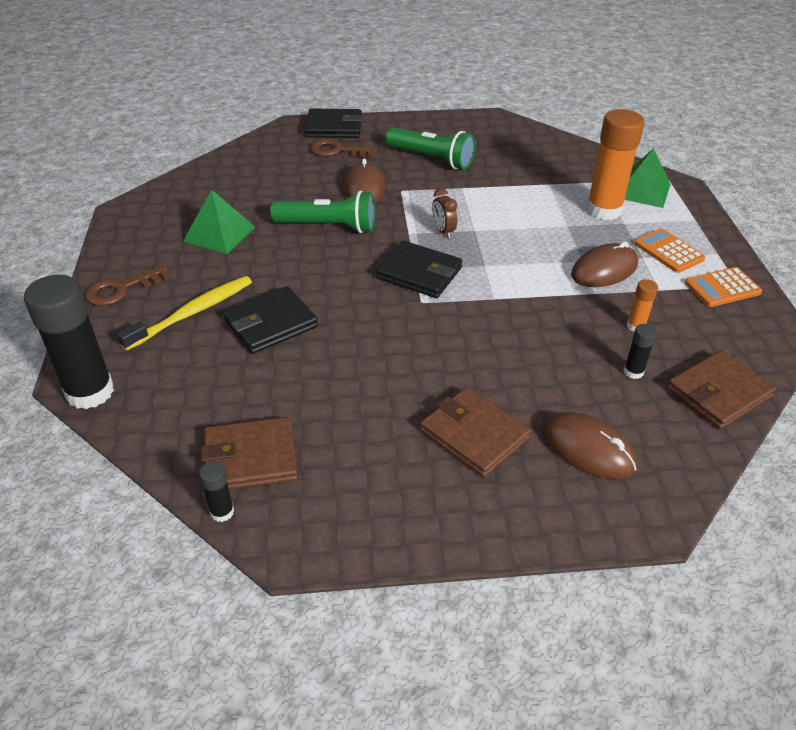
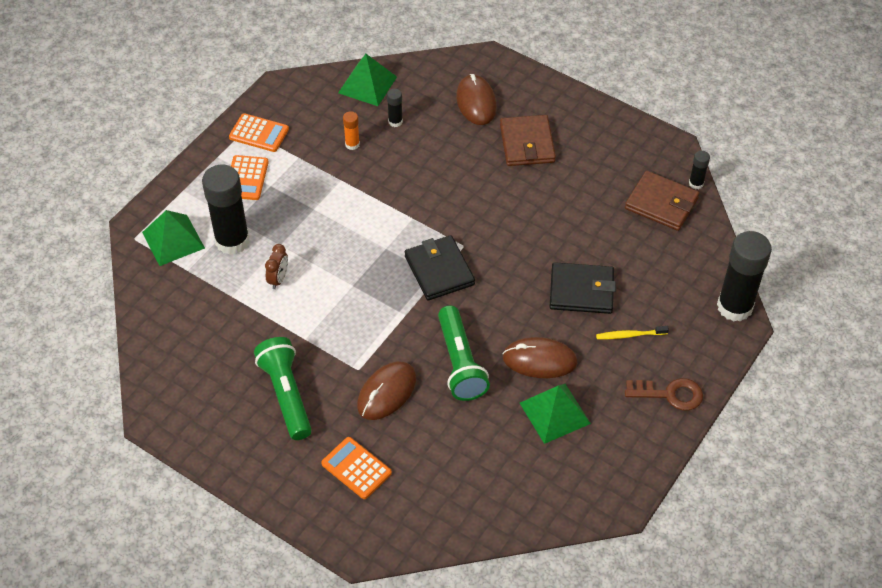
camera: 140 degrees left, 10 degrees up
yellow toothbrush [117,276,252,351] -> yellow toothbrush [596,326,669,339], size x0.56
green flashlight [270,191,375,233] -> green flashlight turned 150 degrees counterclockwise [438,306,490,401]
black wallet [305,109,362,138] -> none
brown key [310,139,377,157] -> orange calculator [321,437,392,499]
brown clock [432,188,457,238] -> brown clock moved to [265,244,288,289]
brown mouse [571,242,638,287] -> brown mouse moved to [502,337,577,378]
orange glue stick [586,109,644,220] -> black glue stick [202,164,250,255]
brown wallet [667,350,776,429] -> green pyramid [338,54,397,106]

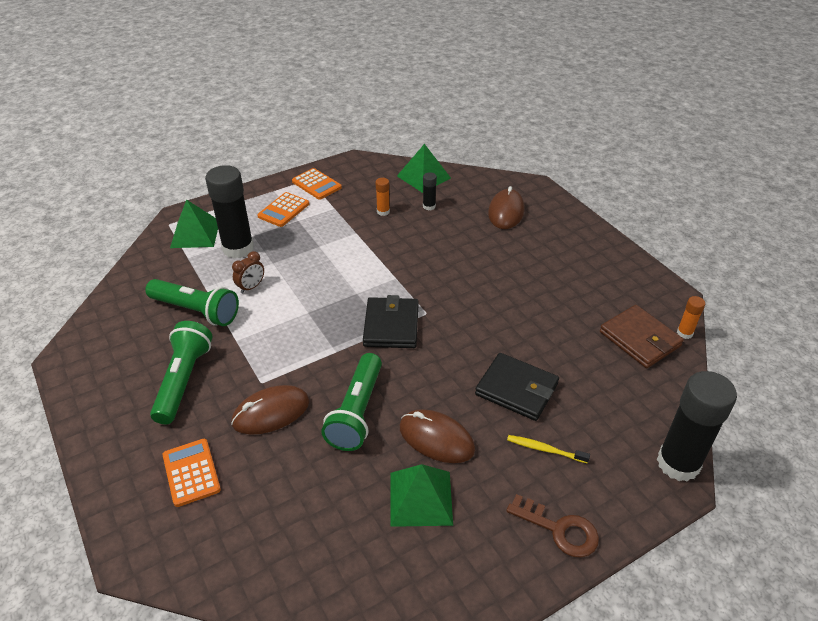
camera: 25 degrees right, 10 degrees down
brown wallet [500,115,556,166] -> none
black glue stick [689,151,710,189] -> orange glue stick [677,296,705,339]
none -> green flashlight [145,279,239,326]

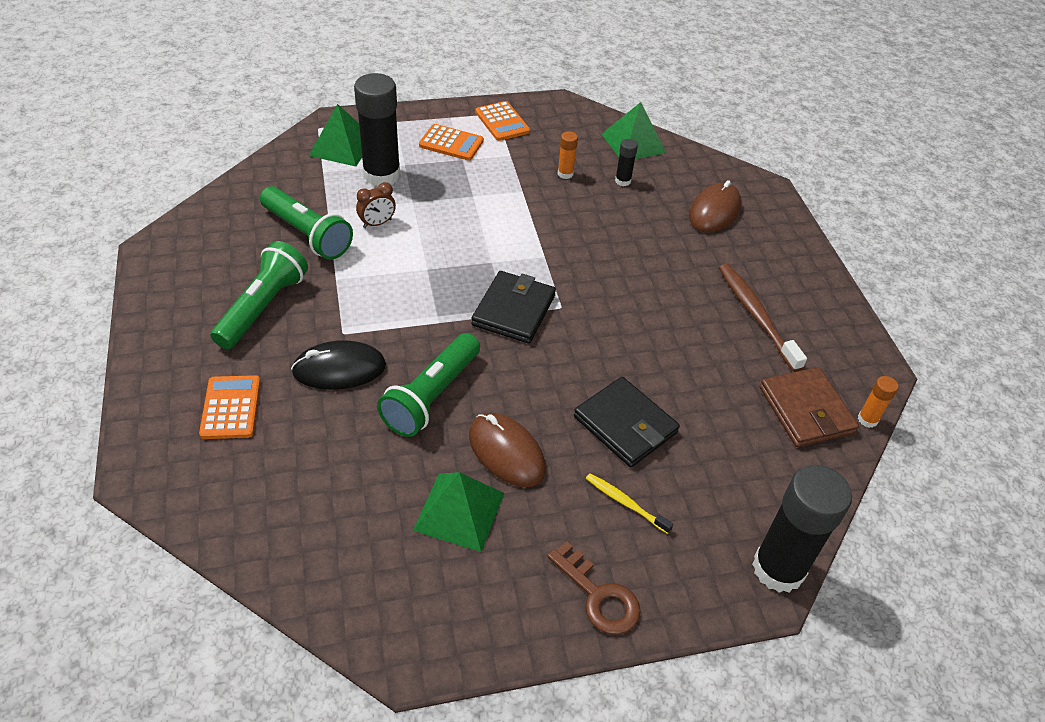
camera: 15 degrees right, 5 degrees up
brown mouse [231,385,310,435] -> black mouse [291,340,386,390]
orange calculator [257,192,309,227] -> orange calculator turned 120 degrees counterclockwise [419,124,484,161]
none -> brown toothbrush [719,264,807,372]

